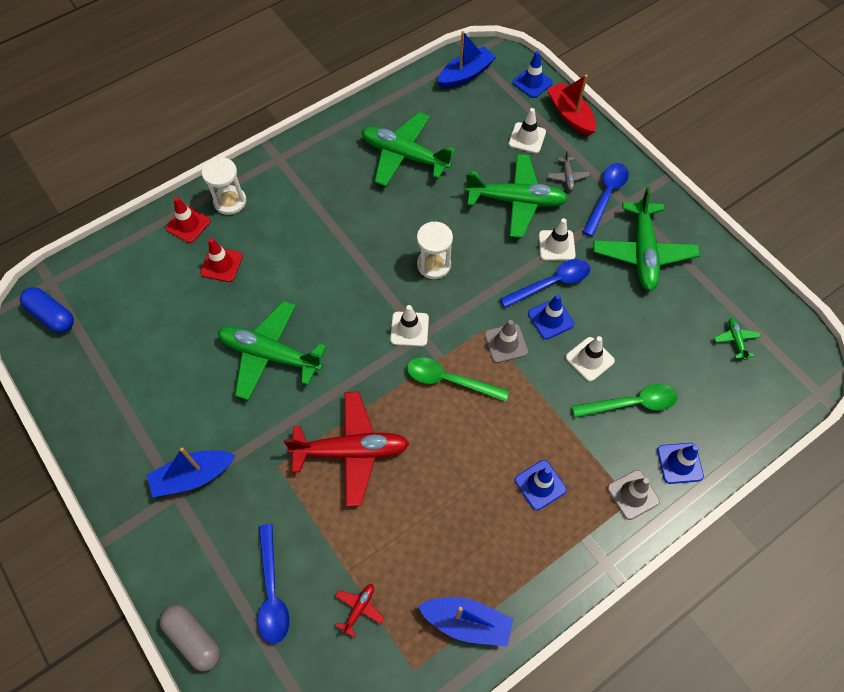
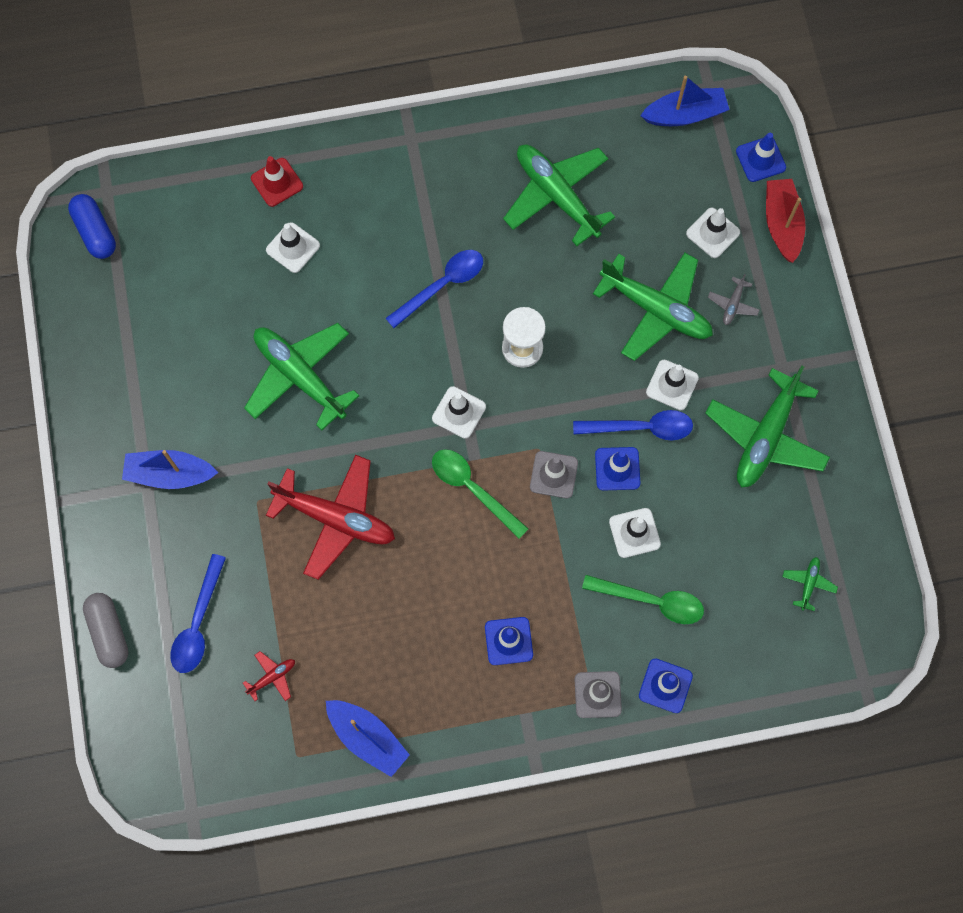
camera: 25 degrees right, 10 degrees up
red traffic cone [200,238,243,282] -> white traffic cone [266,222,320,273]
white hourglass [202,157,246,215] -> none
blue spoon [583,163,629,237] -> blue spoon moved to [386,250,483,328]

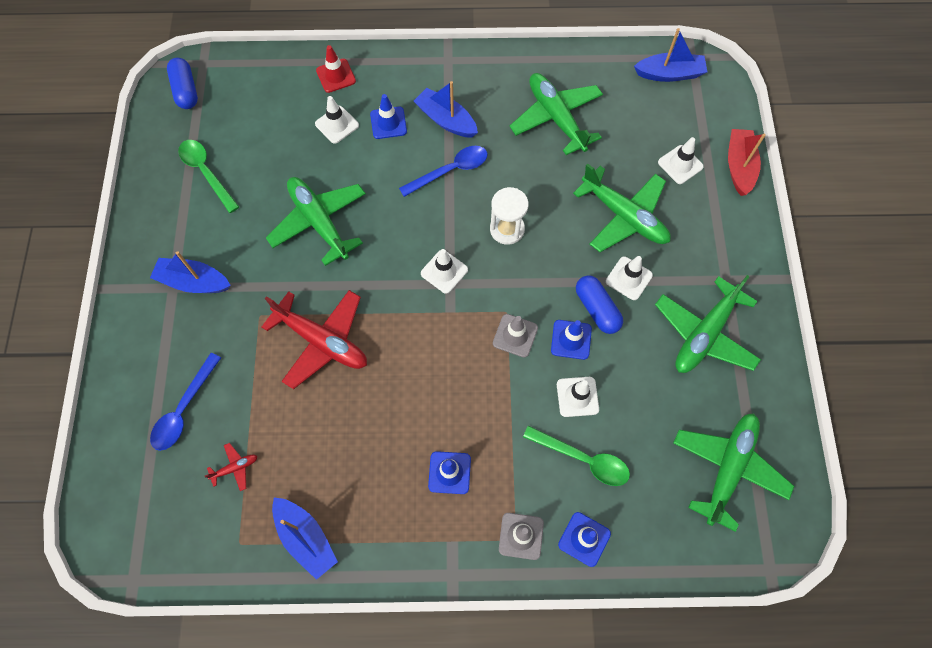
camera: 10 degrees right, 5 degrees down
grey capsule [83,593,129,668] -> none
green spoon [432,449,529,539] -> green spoon moved to [178,140,239,213]
blue spoon [573,410,693,441] -> blue capsule [576,275,623,334]
grey plane [708,274,759,325] -> none
blue traffic cone [736,133,786,182] -> blue traffic cone moved to [370,94,407,139]
green plane [782,557,838,611] -> green plane [673,413,794,532], size x2.39
none -> blue boat [414,81,478,138]

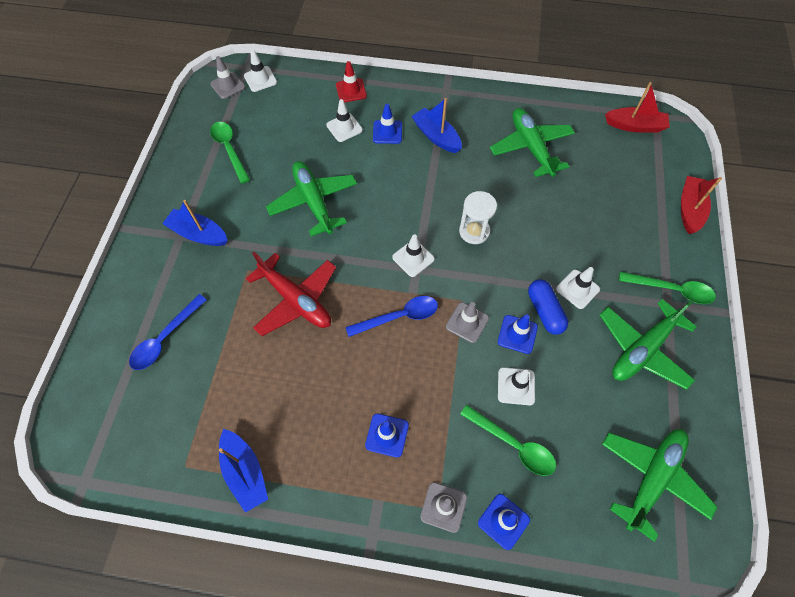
camera: 10 degrees right, 5 degrees down
blue capsule [167,58,198,109] -> grey traffic cone [210,56,245,99]
red plane [205,443,258,491] -> none
blue spoon [399,146,488,197] -> blue spoon moved to [346,296,438,337]
green plane [573,164,671,252] -> none
blue boat [634,28,707,82] -> red boat [605,82,670,133]
white traffic cone [658,137,704,184] -> white traffic cone moved to [244,49,277,92]
none -> green spoon [619,272,716,304]

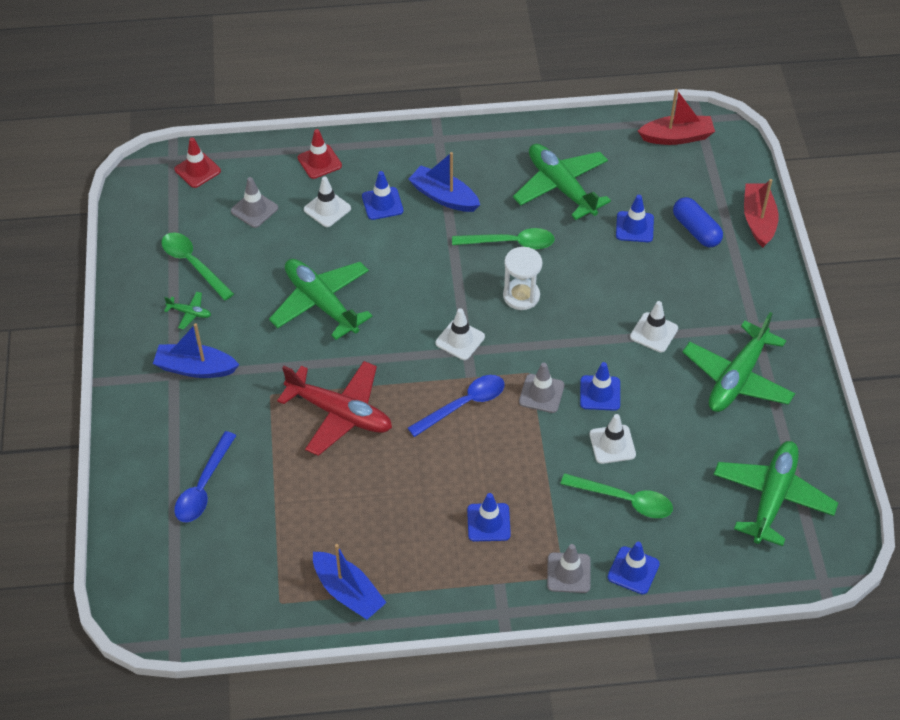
camera: 15 degrees left, 10 degrees down
grey traffic cone [210,56,245,99] -> grey traffic cone moved to [231,177,278,228]
white traffic cone [244,49,277,92] -> red traffic cone [174,137,221,188]
blue capsule [528,279,568,335] -> blue capsule moved to [673,197,723,247]
green spoon [619,272,716,304] -> green spoon moved to [452,228,555,249]
none -> green plane [164,291,211,329]
none -> blue traffic cone [616,195,654,242]

